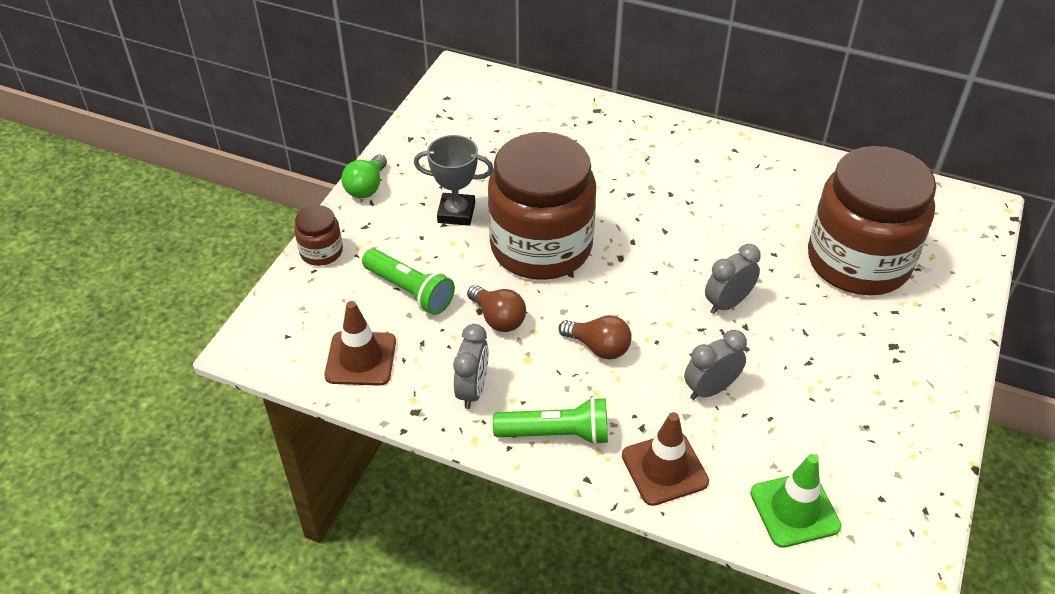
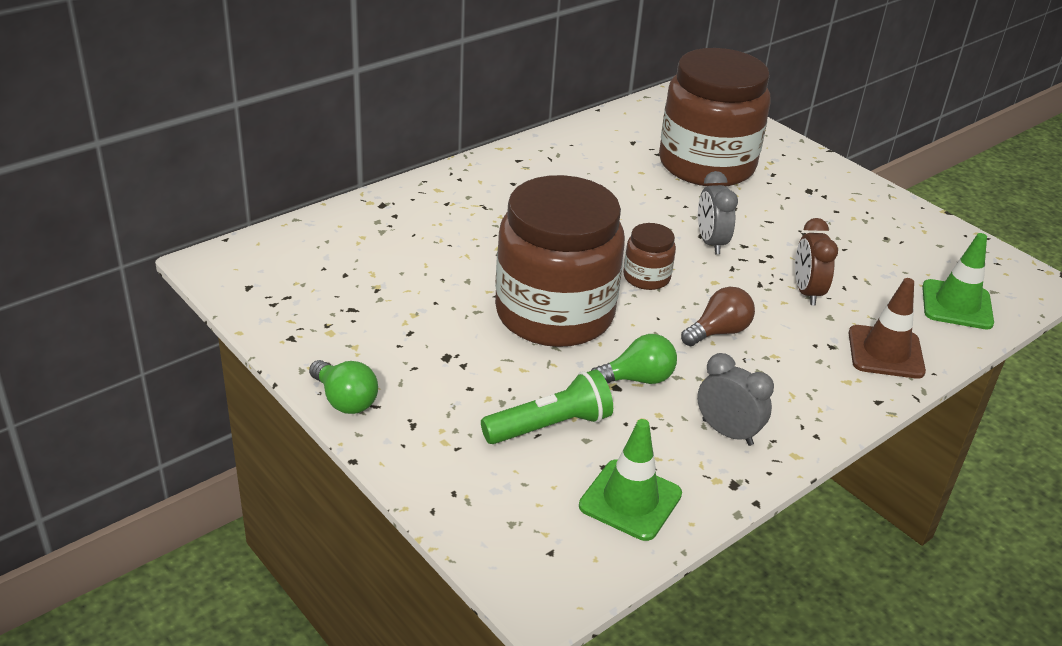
camera: 65 degrees left, 10 degrees down
brown jar [294,205,343,266] -> brown jar moved to [623,223,676,290]
brown traffic cone [325,301,396,386] -> green traffic cone [579,419,682,541]
grey trophy [414,135,493,226] -> none
brown light bulb [467,285,526,332] -> green light bulb [591,334,677,384]
green flashlight [493,397,608,445] -> none
grey clock [684,330,747,400] -> brown clock [795,218,838,305]

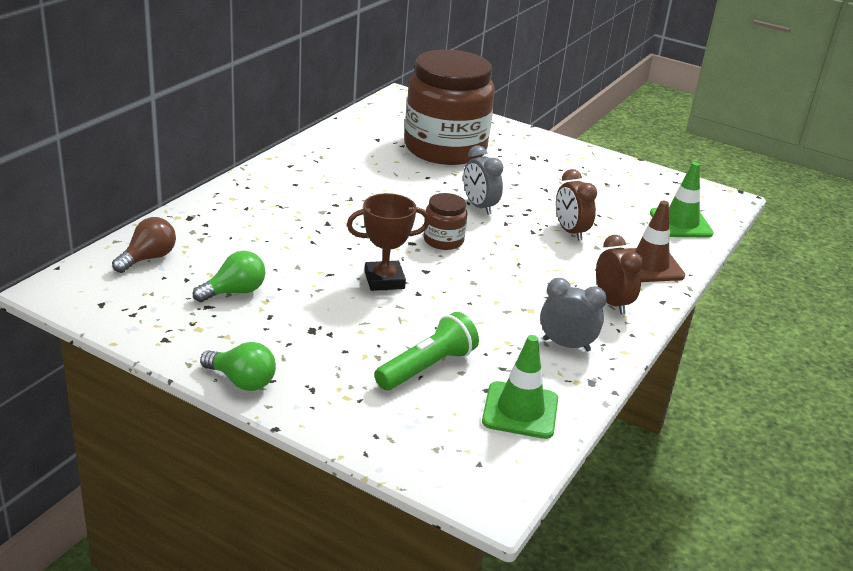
camera: 20 degrees left, 5 degrees down
brown jar [495,175,625,347] -> brown trophy [347,193,430,291]
green light bulb [591,334,677,384] -> green light bulb moved to [193,251,265,302]
brown light bulb [681,287,755,346] -> brown light bulb moved to [112,217,176,273]
none -> brown clock [596,235,643,314]

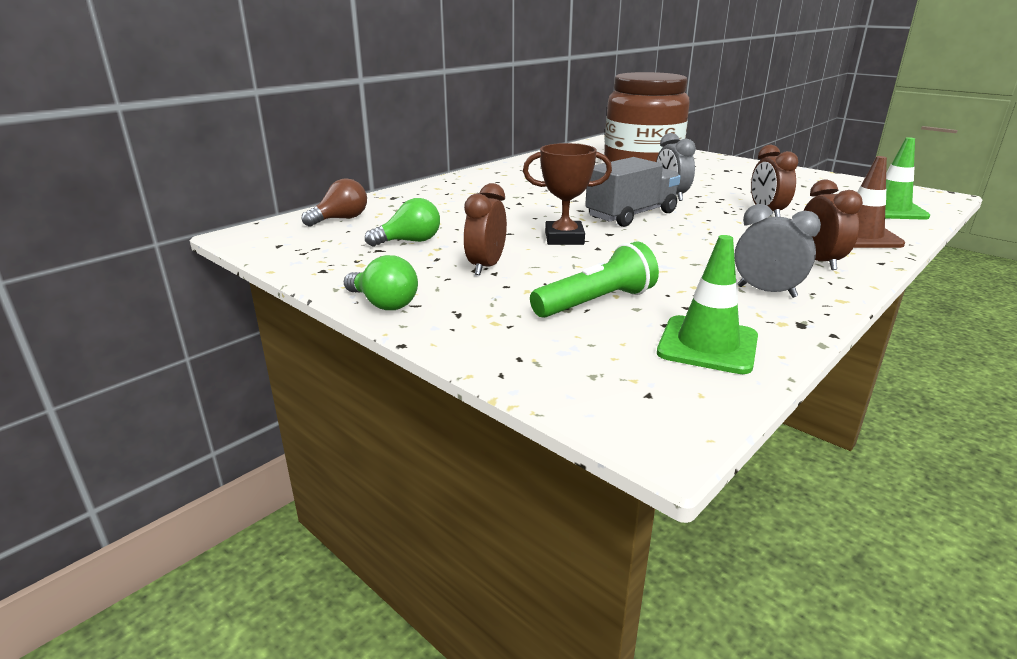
camera: 15 degrees right, 5 degrees down
brown jar [423,193,467,250] -> grey truck [585,157,681,227]
none -> brown clock [464,183,507,275]

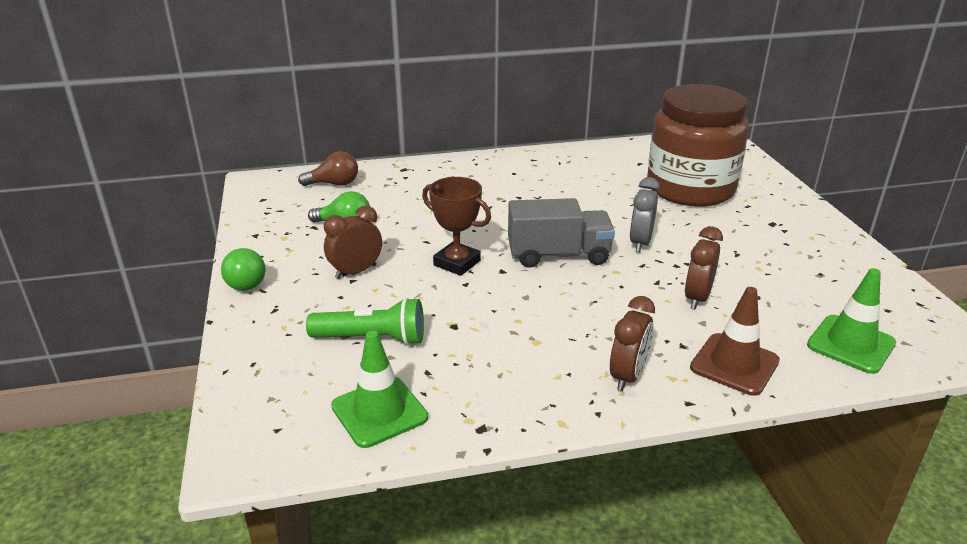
camera: 35 degrees right, 5 degrees up
grey clock [734,204,821,298] -> none

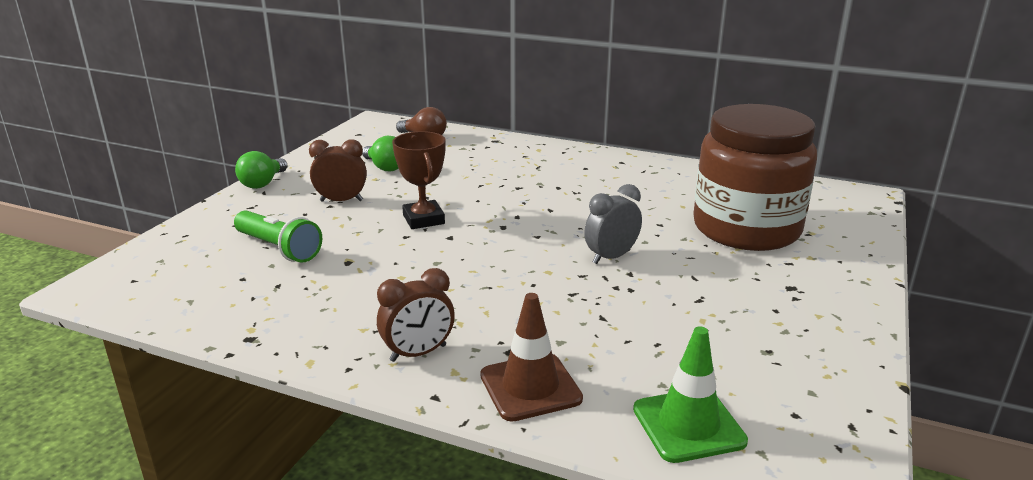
camera: 35 degrees right, 5 degrees down
green traffic cone [331,331,428,448] -> none
grey truck [508,198,615,268] -> none
brown clock [685,226,723,310] -> none

